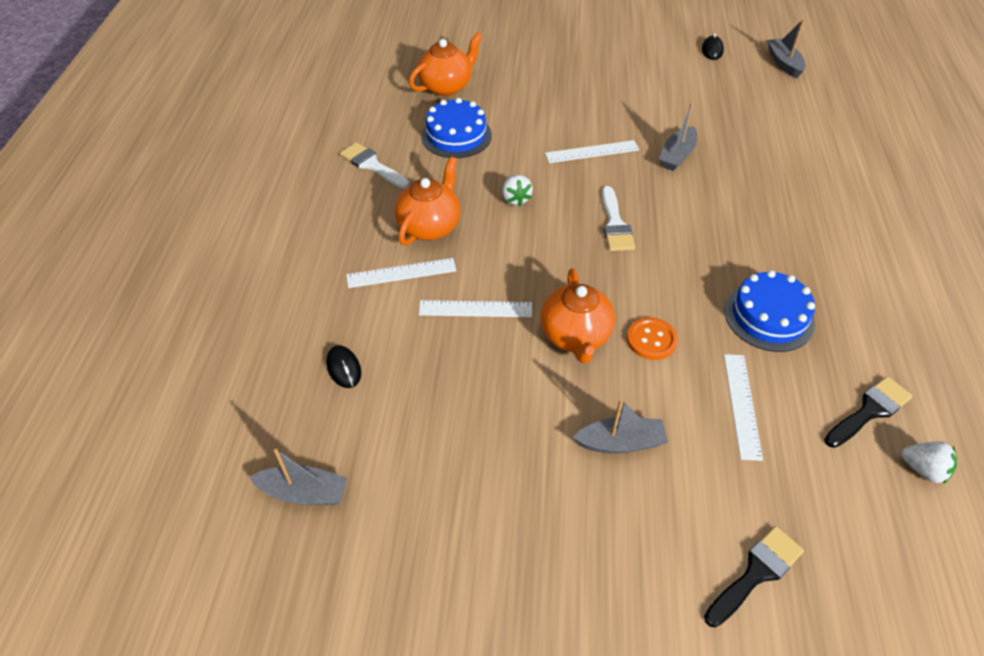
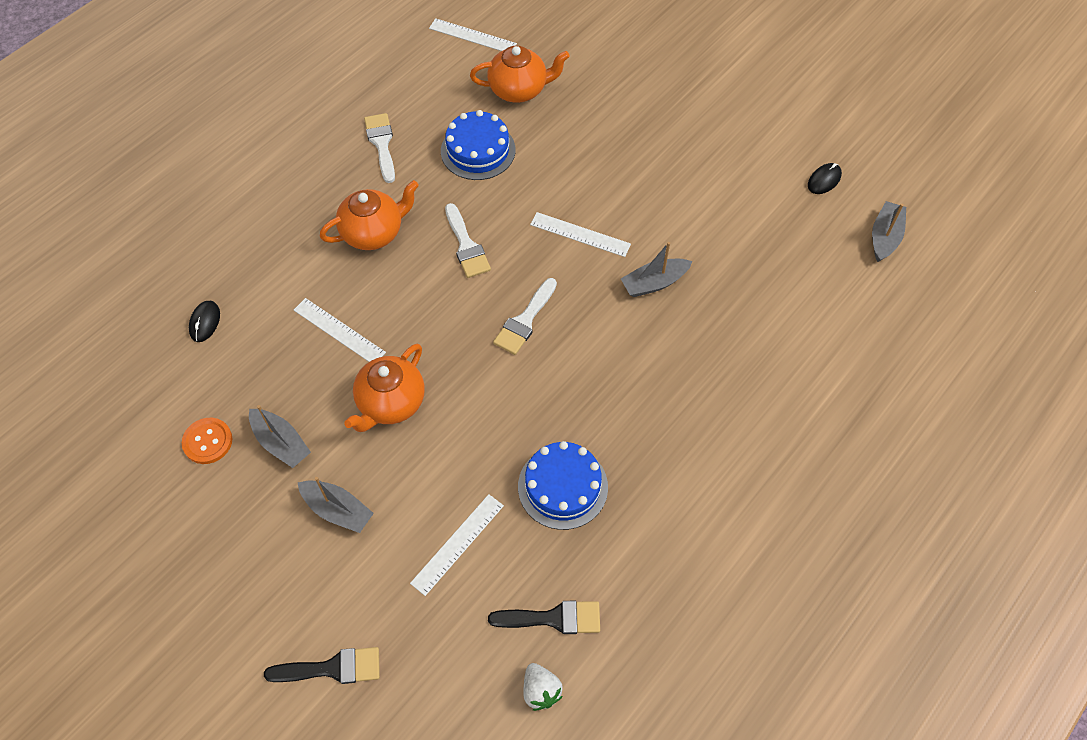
camera: 35 degrees right, 10 degrees up
grey boat [249,449,347,505] -> grey boat moved to [249,405,311,468]
white ruler [346,258,456,288] -> white ruler moved to [429,18,517,51]
white strawberry [502,175,533,206] -> white brush [445,203,491,278]
orange button [627,317,678,360] -> orange button moved to [182,418,232,464]

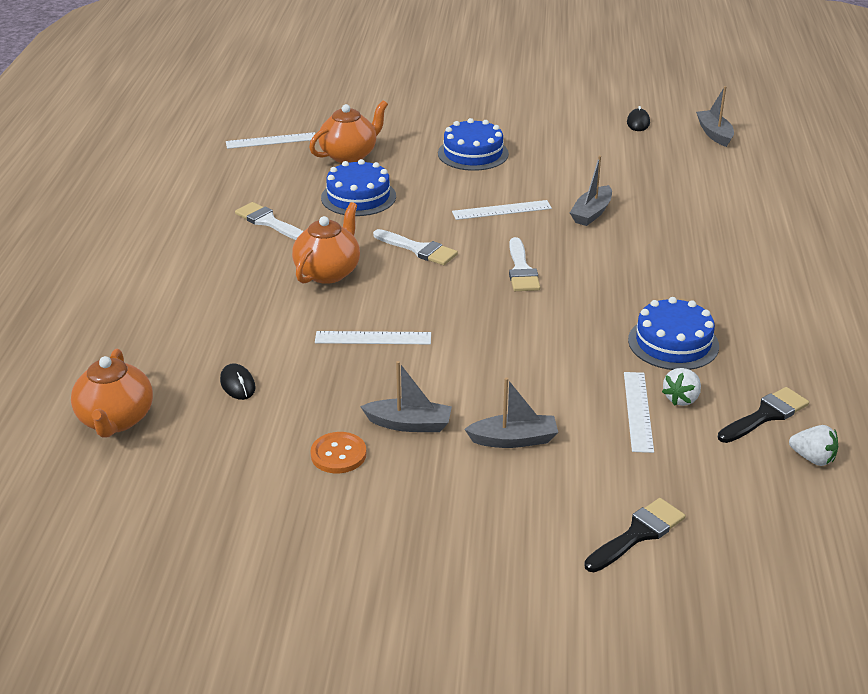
camera: 35 degrees left, 25 degrees down
orange teapot [344,344,425,432] -> orange teapot moved to [71,349,153,438]
none -> blue cake [438,118,509,171]
none -> white strawberry [662,368,701,406]

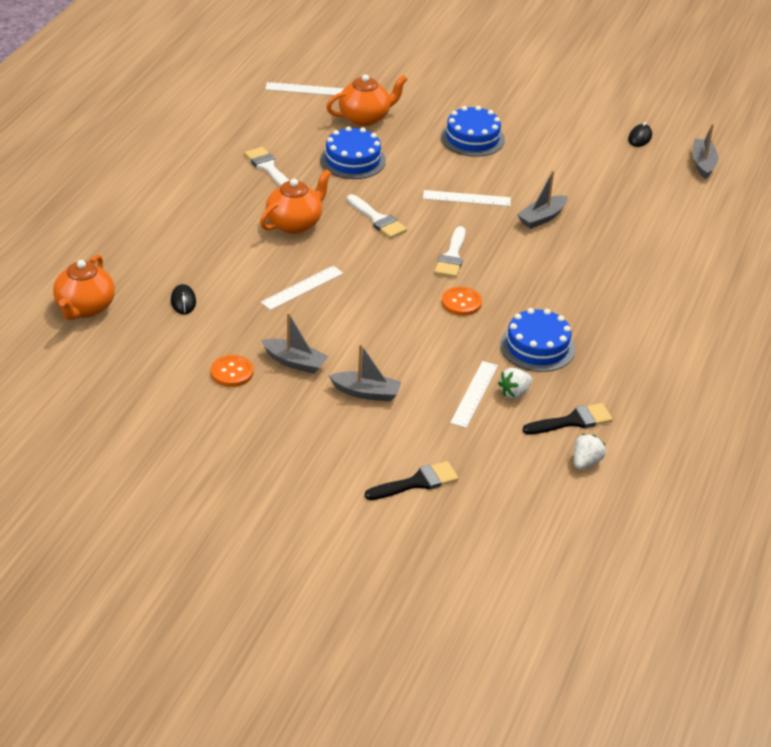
camera: 15 degrees right, 5 degrees up
white ruler [315,331,431,344] -> white ruler turned 60 degrees counterclockwise [261,266,343,310]
white strawberry [789,425,838,466] -> white strawberry turned 105 degrees counterclockwise [574,434,606,469]
none -> orange button [441,287,482,316]

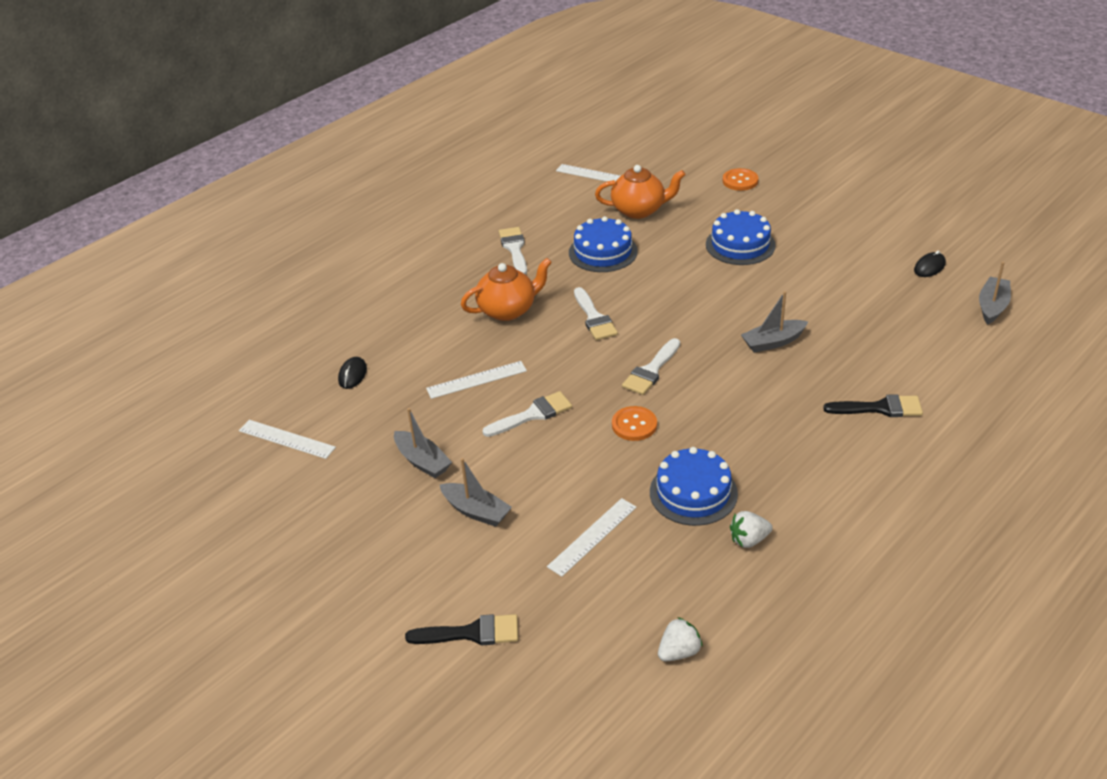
camera: 25 degrees right, 0 degrees up
orange teapot [53,254,115,320] -> none
orange button [211,355,254,387] -> orange button moved to [723,168,758,191]
white ruler [423,190,511,206] -> white ruler moved to [239,420,336,459]
white strawberry [498,368,532,399] -> white strawberry moved to [730,511,772,548]
black brush [522,403,613,435] -> black brush moved to [823,394,923,417]
none -> white brush [482,391,572,437]

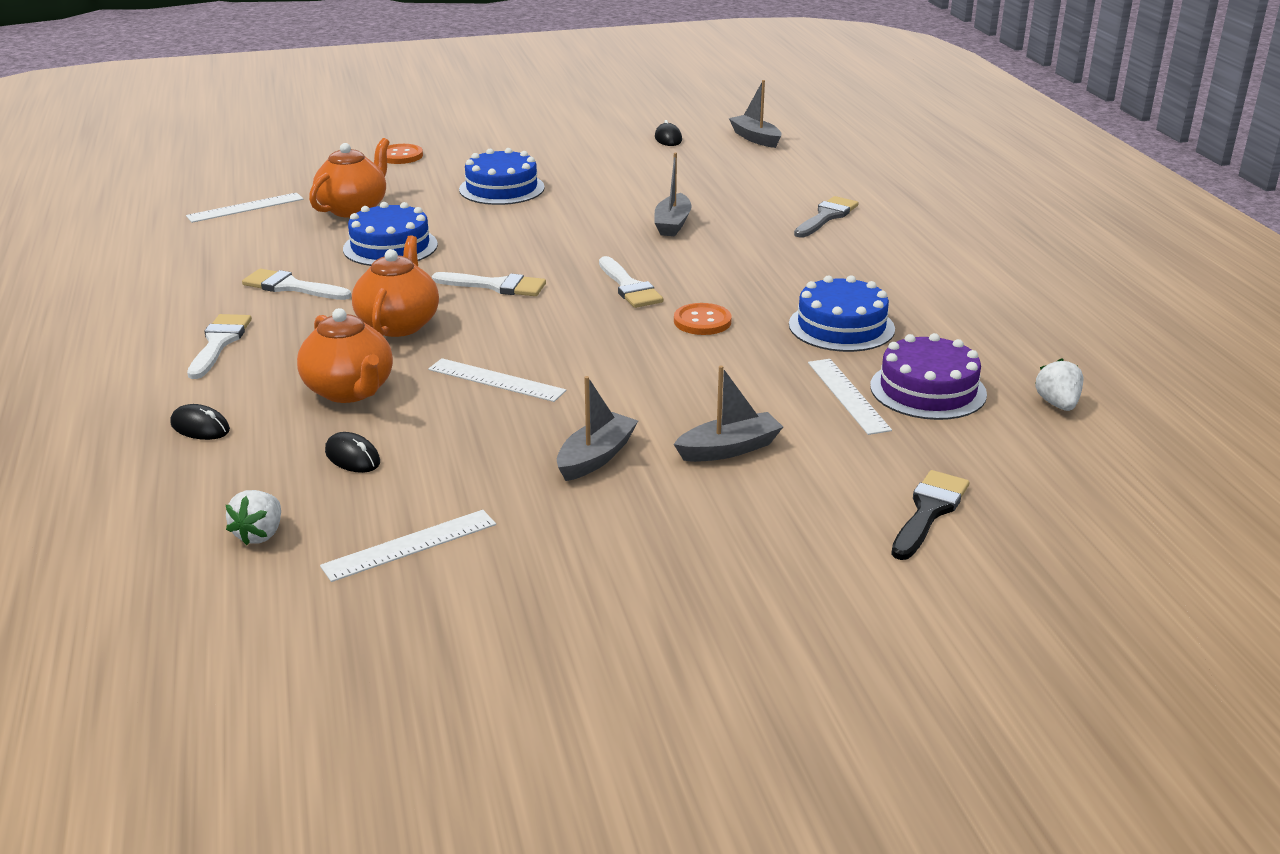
camera: 60 degrees left, 10 degrees down
grey boat [394,408,452,478] -> grey boat turned 45 degrees counterclockwise [557,376,638,481]
white ruler [426,361,527,399] -> white ruler turned 75 degrees counterclockwise [428,358,566,402]
white brush [482,391,572,437] -> white brush moved to [187,314,252,379]
white strawberry [730,511,772,548] -> white strawberry moved to [226,490,281,545]
black brush [823,394,923,417] -> grey brush [794,196,859,238]
none -> black mouse [170,404,230,440]
none -> orange teapot [297,308,393,403]
none -> purple cake [870,333,987,420]

